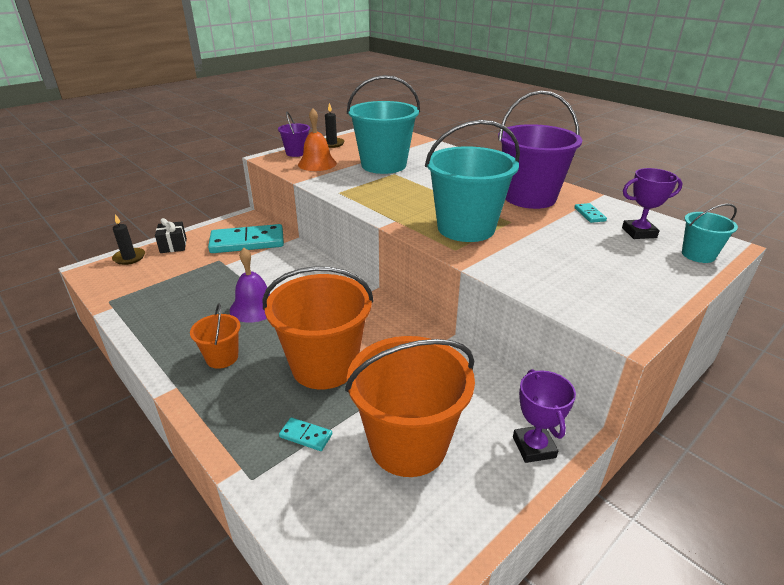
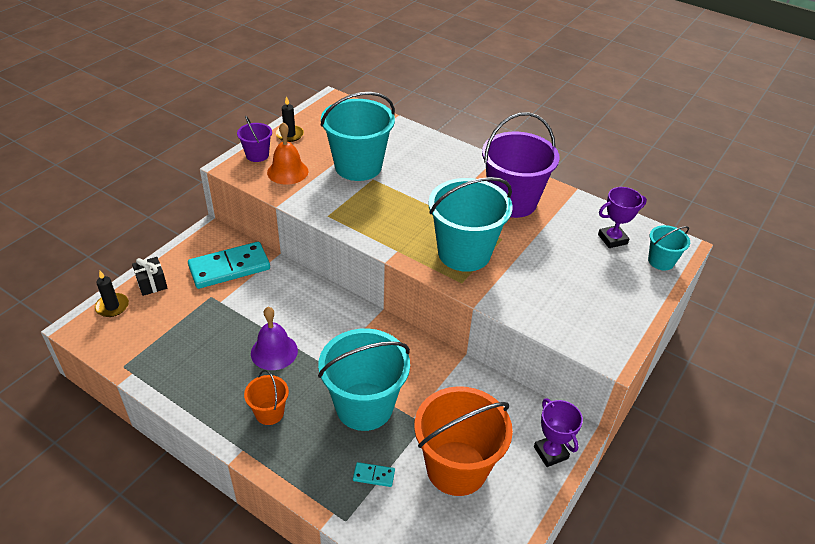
camera: 15 degrees left, 10 degrees up
orange bucket [262,266,374,389] -> turquoise bucket [318,328,410,431]
turquoise domino [574,203,607,223] -> none

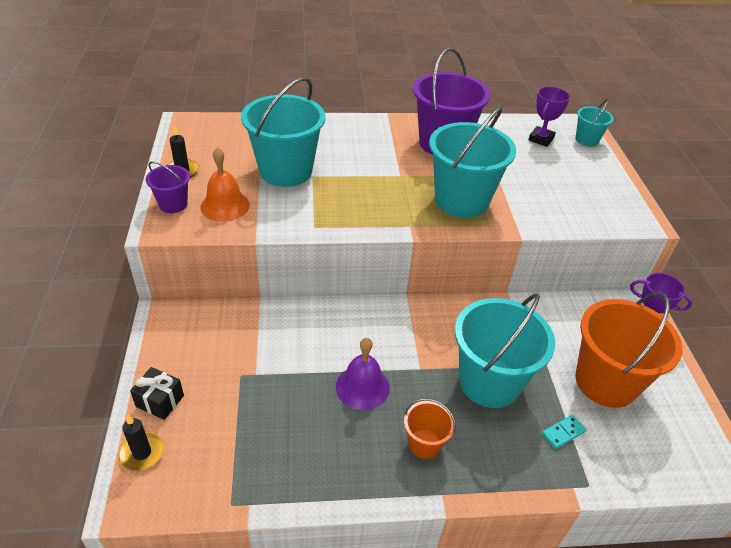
camera: 40 degrees left, 0 degrees up
turquoise domino [188,242,270,289] -> none

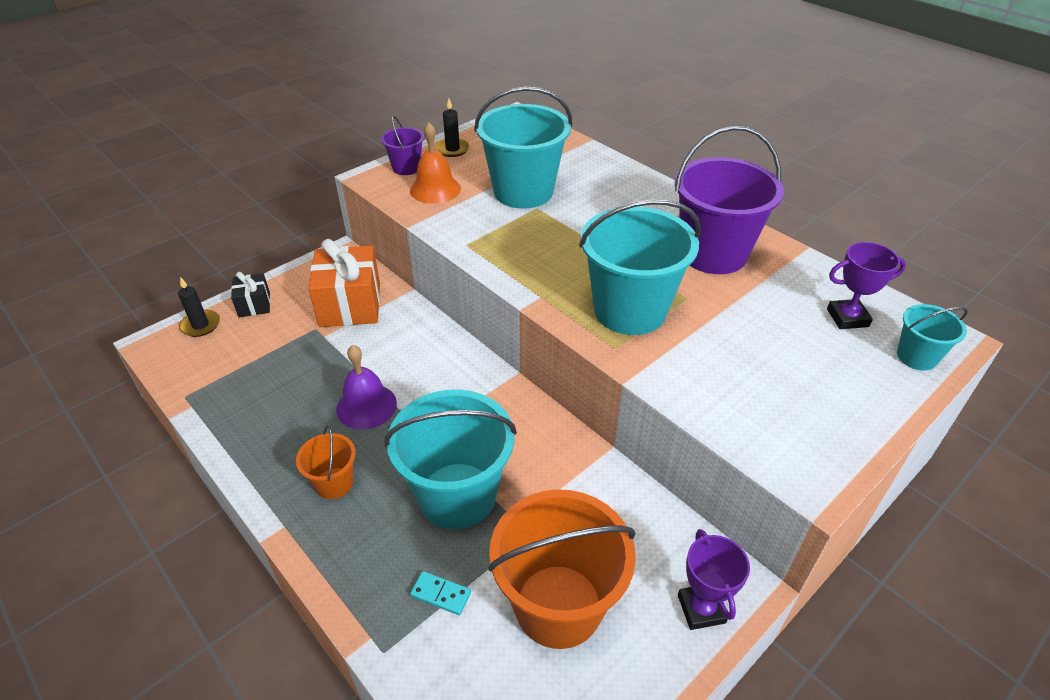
camera: 55 degrees right, 0 degrees up
none -> orange gift [308,239,380,327]

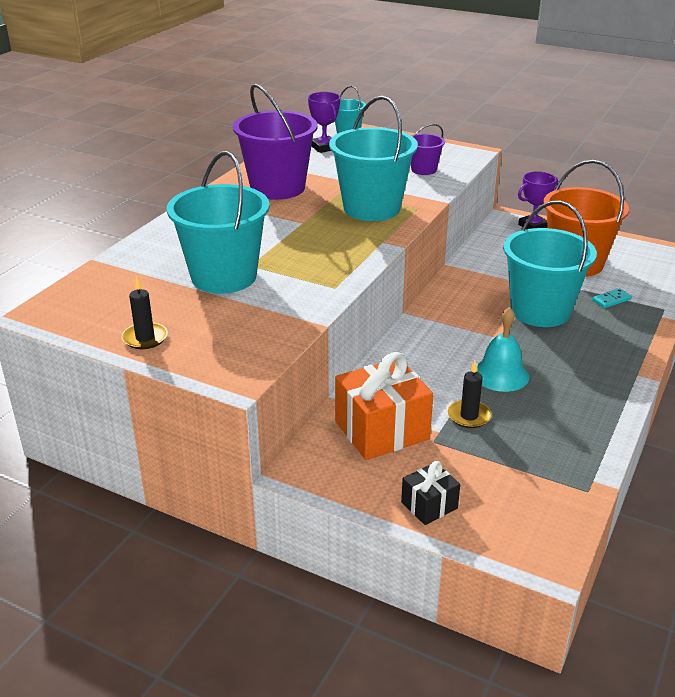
camera: 110 degrees left, 10 degrees down
black candle [178,277,220,337] -> black candle moved to [448,361,492,428]
orange bucket [296,425,356,499] -> none
purple bell [336,345,397,429] -> turquoise bell [477,307,529,392]
purple bucket [381,116,424,175] -> purple bucket moved to [411,124,445,175]
orange bell [410,122,461,204] -> none
turquoise domino [410,571,471,615] -> turquoise domino turned 60 degrees clockwise [592,288,632,308]

